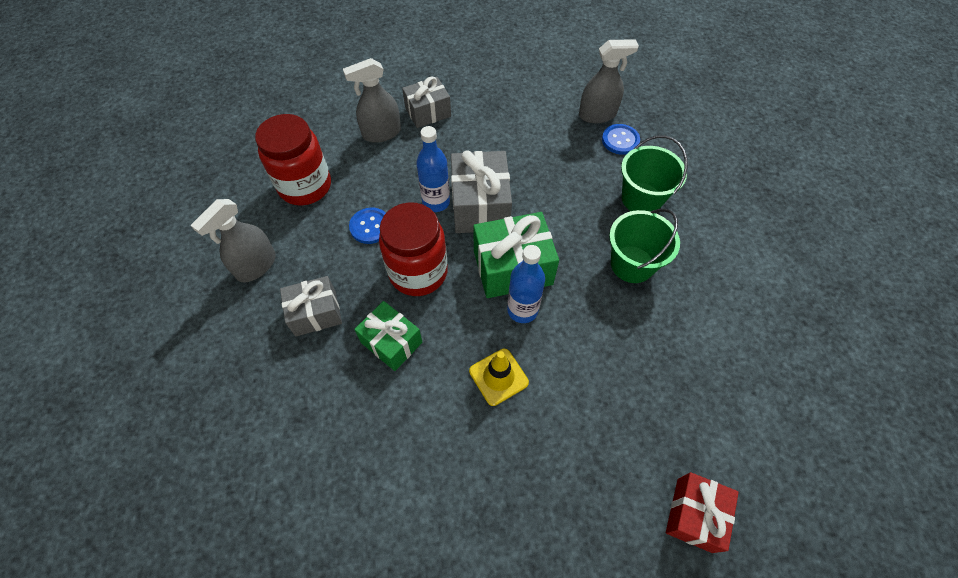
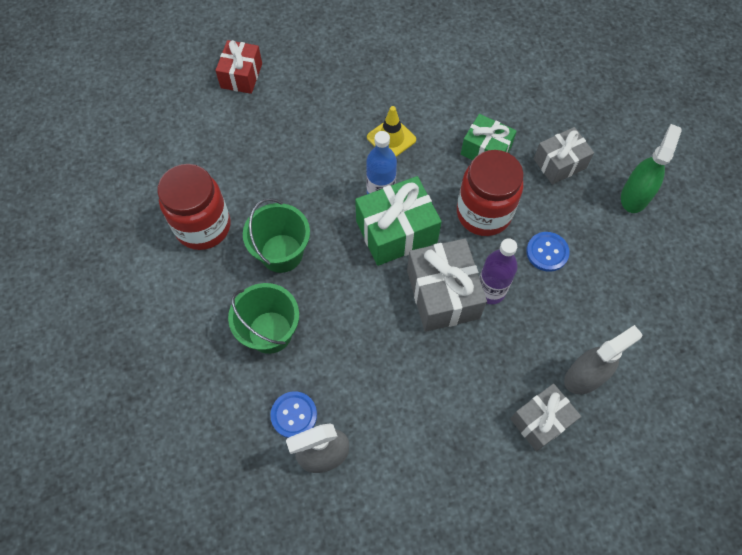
camera: 170 degrees right, 5 degrees up
grey spray bottle [191,199,276,282] -> green spray bottle [621,124,682,213]
red jar [255,114,331,206] -> red jar moved to [157,164,231,250]
blue bottle [416,126,450,212] -> purple bottle [479,238,518,304]

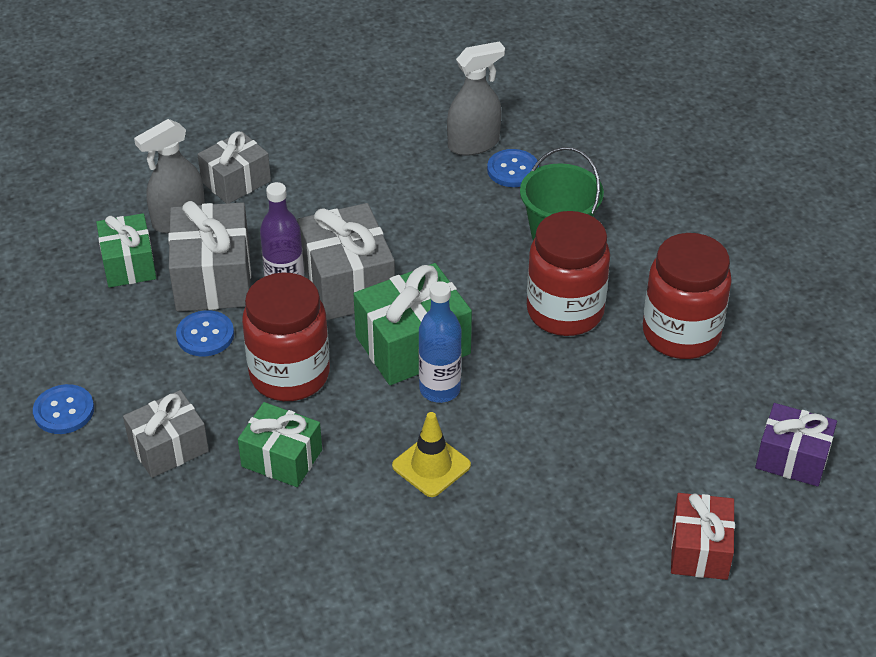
camera: 175 degrees right, 20 degrees down
green bucket [243,198,310,273] -> red jar [527,211,610,336]
green spray bottle [621,124,682,213] -> blue button [33,384,94,434]
none -> green gift [96,213,156,288]
none -> grey gift [168,201,251,311]
none -> purple gift [755,403,837,487]

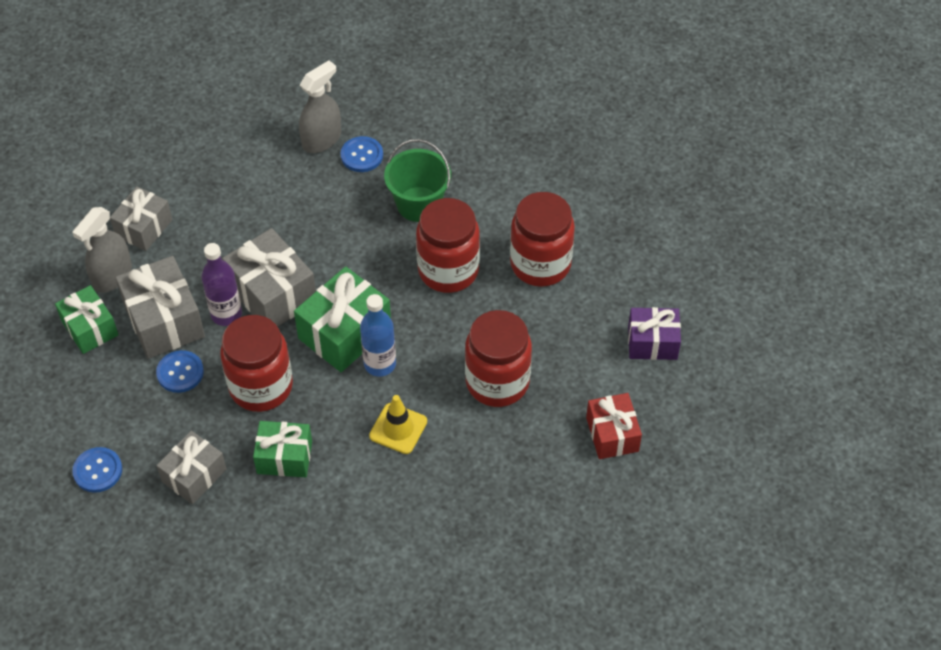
camera: 20 degrees left, 10 degrees up
none -> red jar [465,310,532,407]

